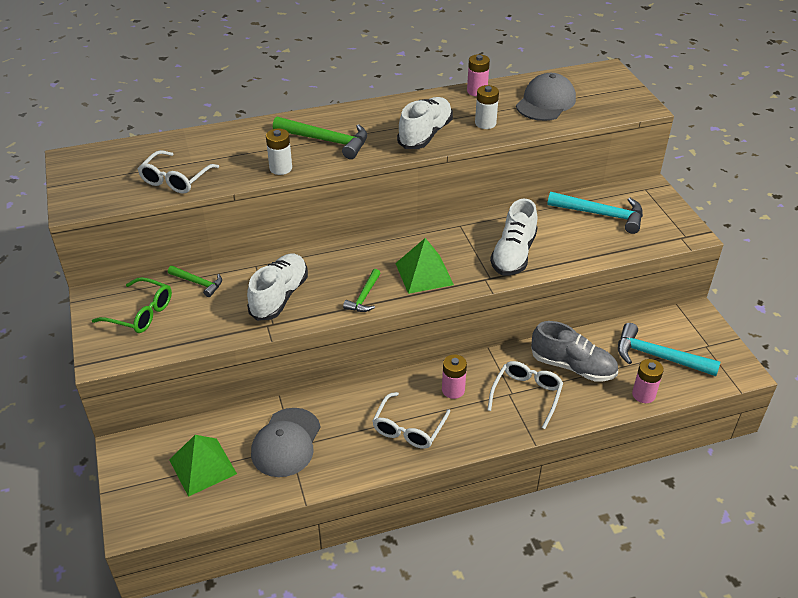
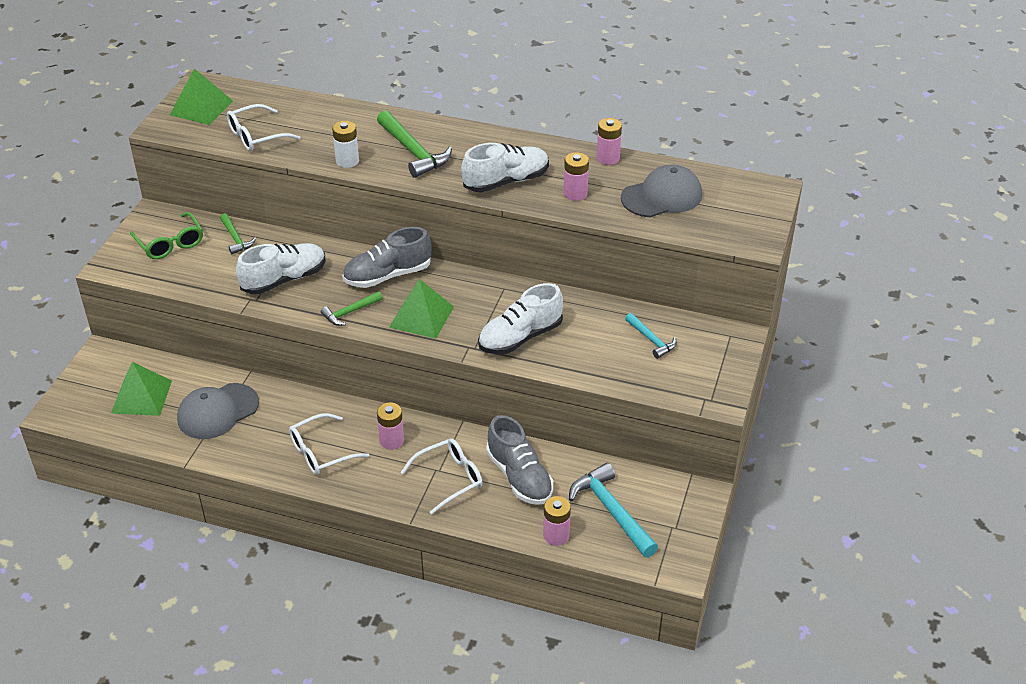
camera: 35 degrees right, 0 degrees up
white battery [475,85,499,129] -> pink battery [564,152,589,201]
turquoise hammer [547,192,643,234] -> turquoise hammer [625,313,677,359], size x0.57
none -> green pyramid [170,69,233,125]
none -> grey shoe [342,227,432,288]

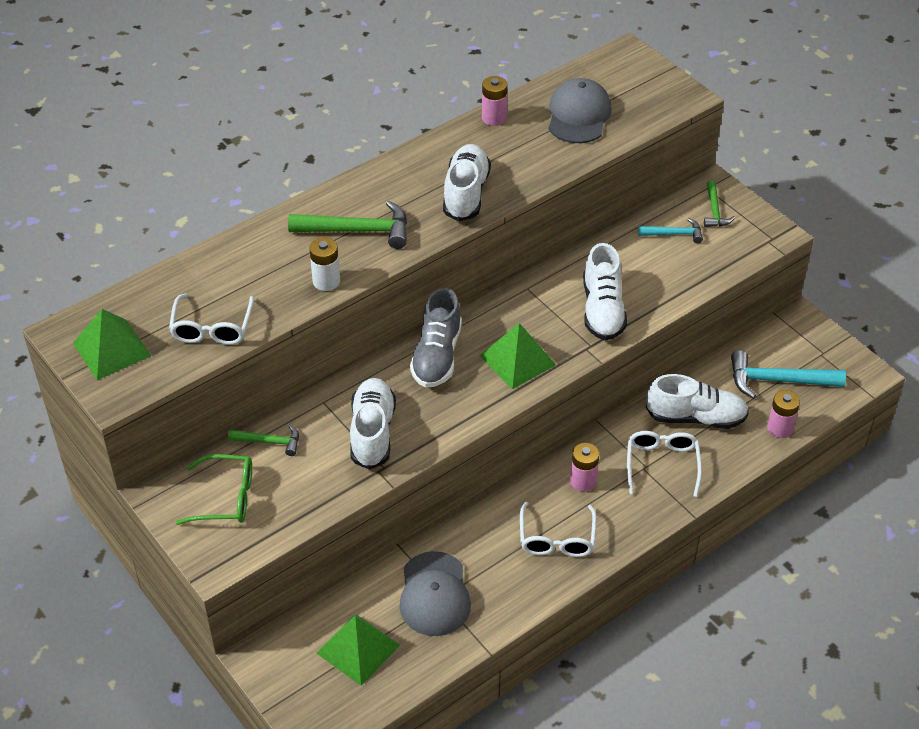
camera: 55 degrees left, 5 degrees up
green hammer [321,291,382,326] -> green hammer moved to [704,180,735,227]
grey shoe [486,415,553,505] -> white shoe [646,374,749,429]
pink battery [564,152,589,201] -> none

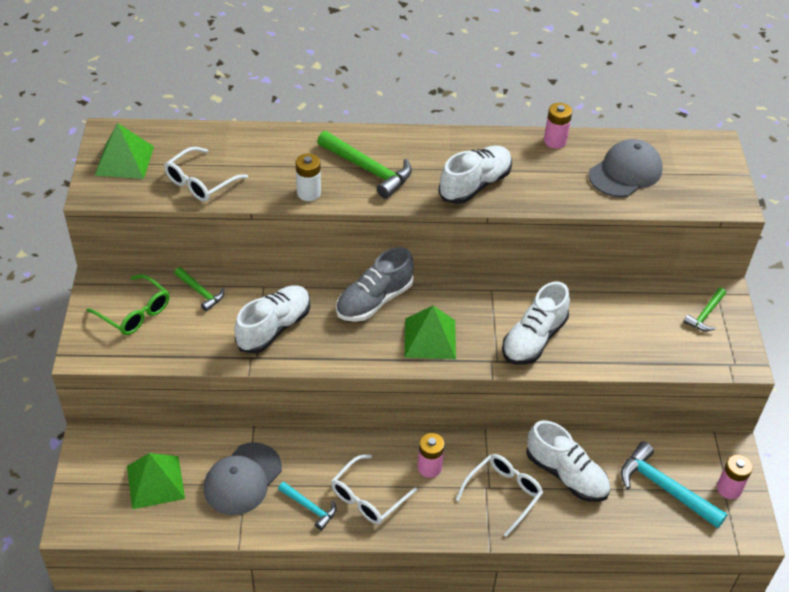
camera: 35 degrees right, 0 degrees up
turquoise hammer [638,218,703,243] -> turquoise hammer moved to [278,482,336,530]
pink battery [767,390,800,438] -> pink battery moved to [717,455,753,499]

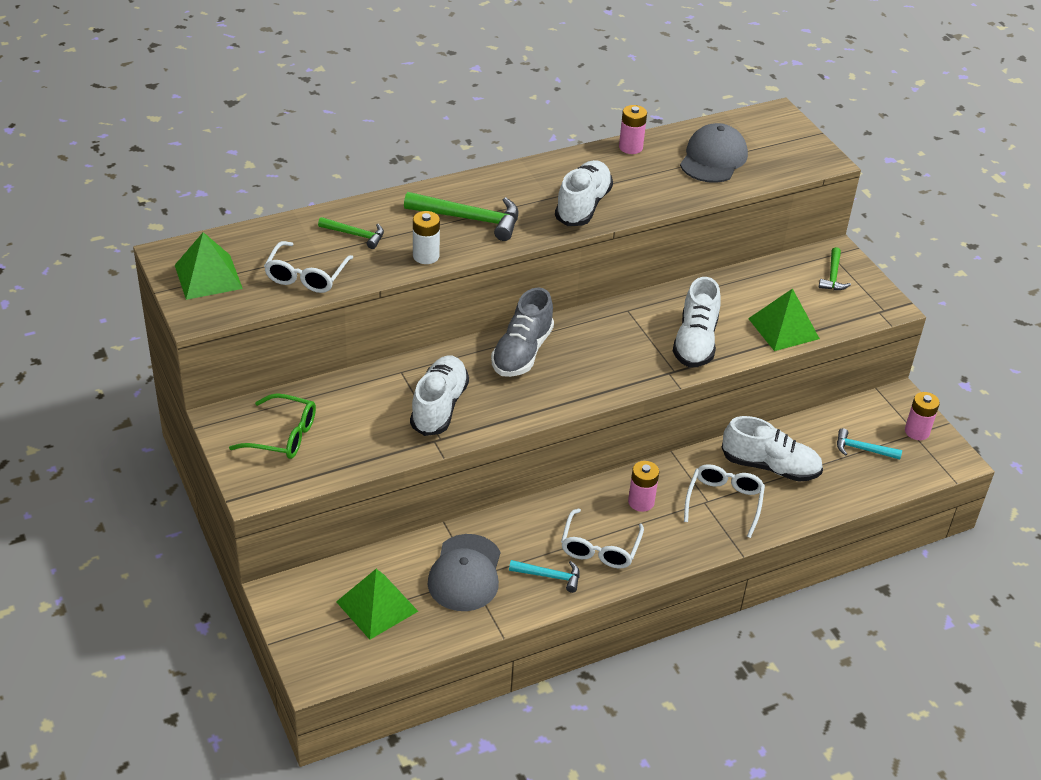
camera: 25 degrees left, 5 degrees down
green hammer [174,267,224,311] -> green hammer moved to [318,217,384,249]
green pyramid [405,306,456,359] -> green pyramid moved to [748,288,820,351]
turquoise hammer [621,442,727,528] -> turquoise hammer [837,428,902,460], size x0.57

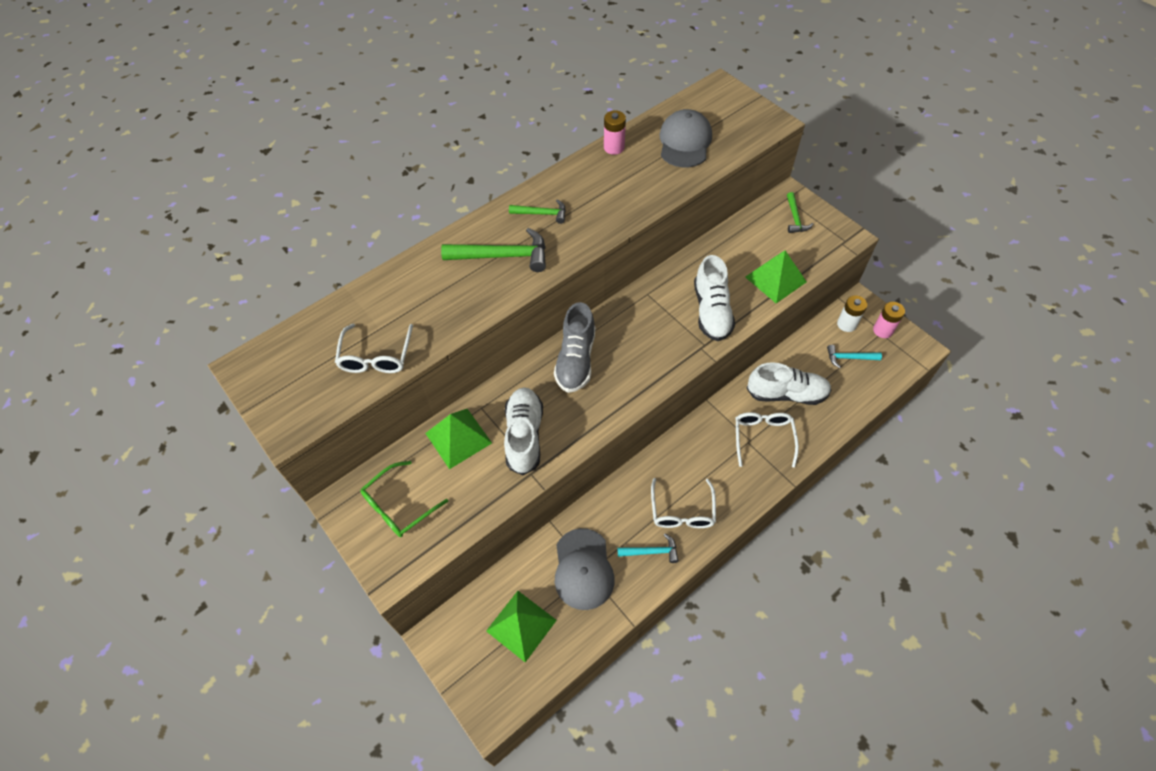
camera: 10 degrees left, 15 degrees up
green pyramid [175,232,243,300] -> green pyramid moved to [425,409,492,469]
green glasses [229,393,316,459] -> green glasses turned 135 degrees clockwise [360,461,448,537]
green hammer [318,217,384,249] -> green hammer moved to [509,199,566,224]
white battery [413,211,440,264] -> white battery moved to [837,295,867,332]
white shoe [555,160,613,226] -> none
pink battery [628,461,659,512] -> none

